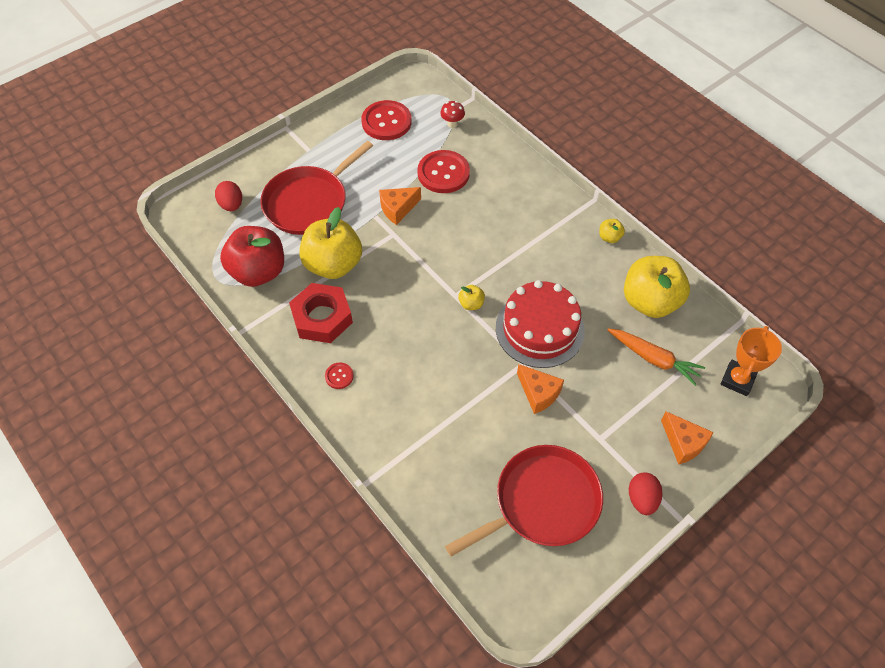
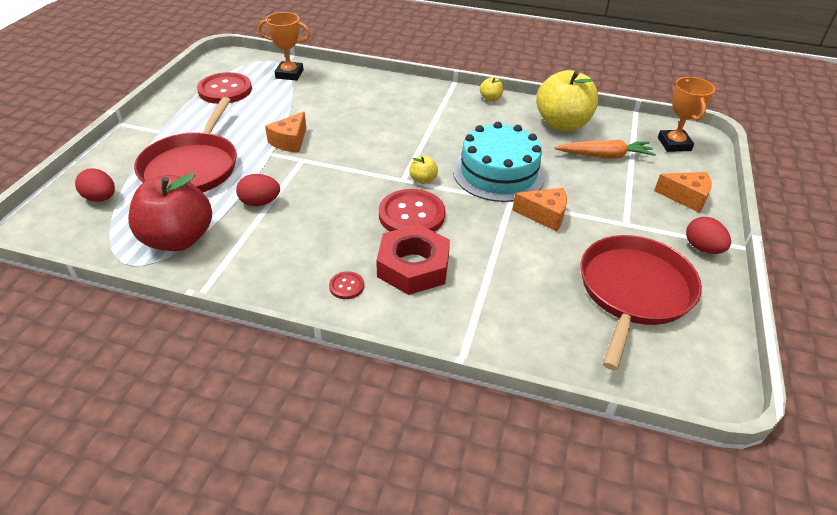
camera: 35 degrees left, 15 degrees down
red nut [289,283,353,343] -> red nut moved to [376,224,450,295]
yellow apple [300,207,362,279] -> red egg [236,174,280,206]
red button [417,150,470,193] -> red button moved to [379,189,446,232]
red mushroom [440,101,465,128] -> orange trophy [258,12,311,80]
red cake [496,280,585,368] -> turquoise cake [453,122,545,202]

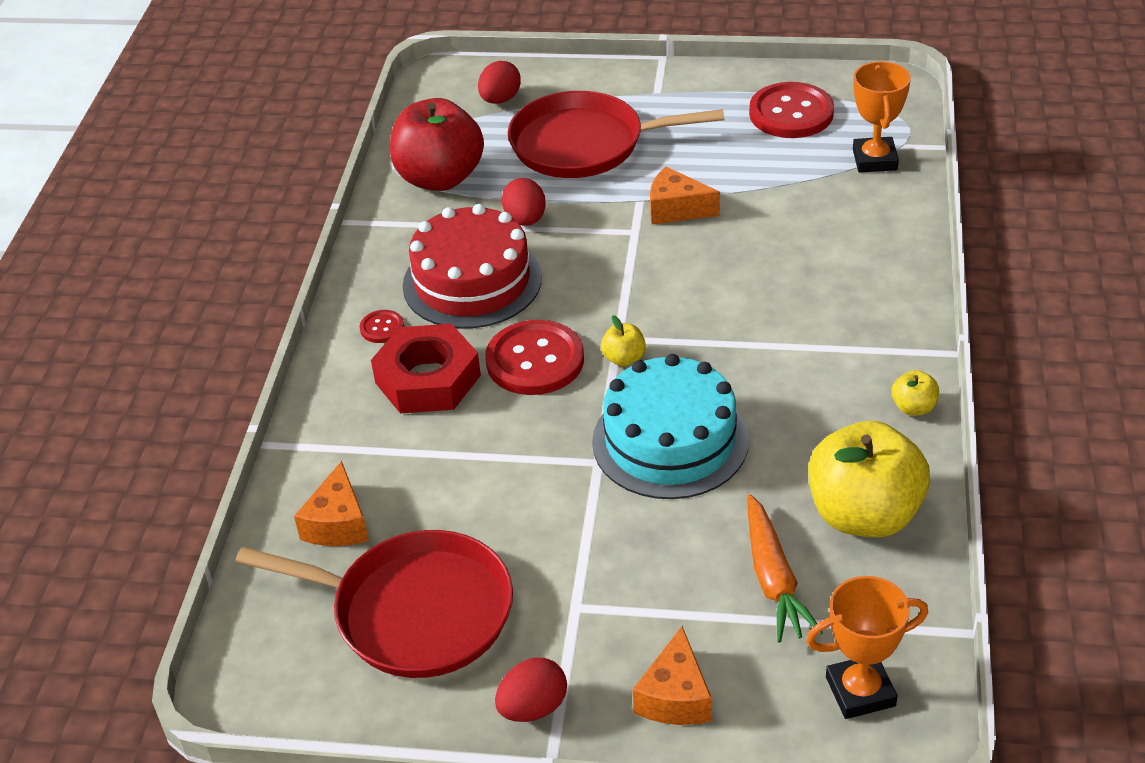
camera: 85 degrees right, 0 degrees up
orange cheese [512,188,567,232] -> orange cheese moved to [294,461,369,546]
none -> red cake [402,204,542,329]

